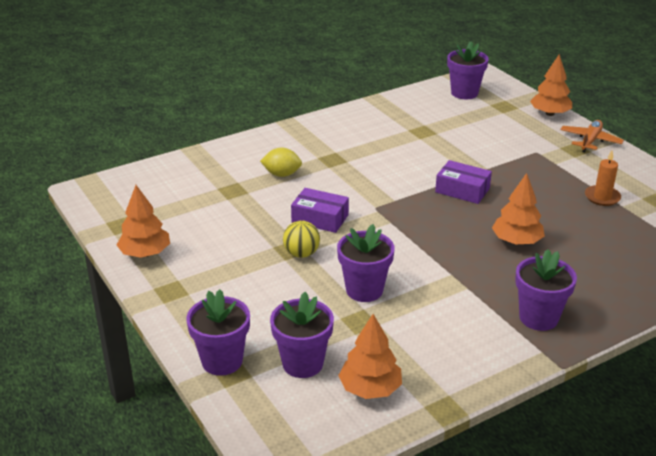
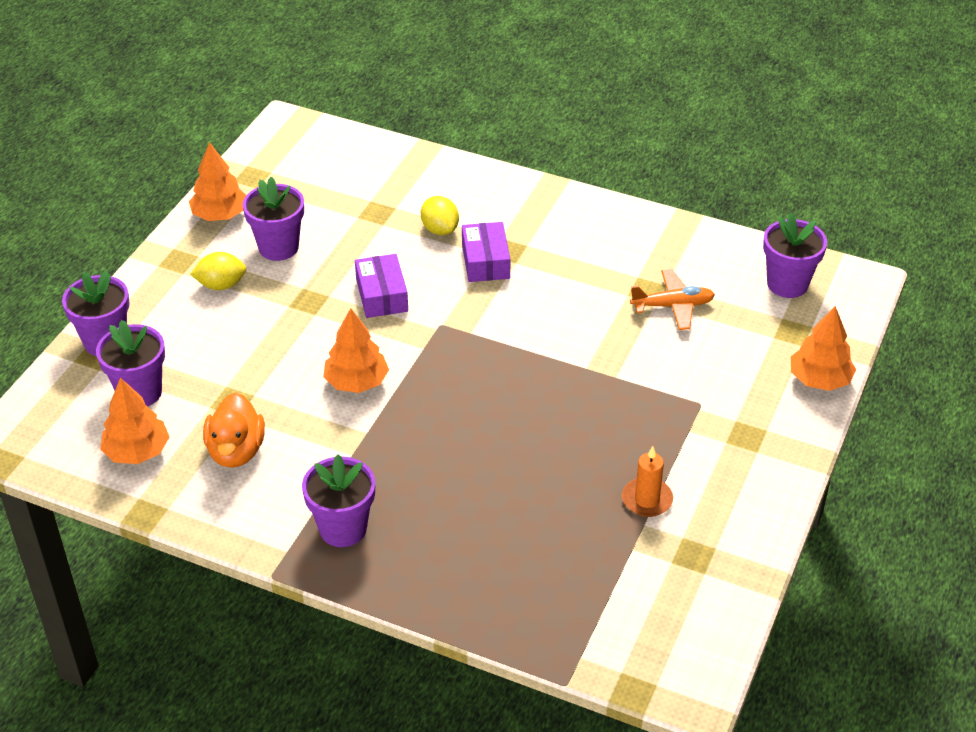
camera: 55 degrees right, 10 degrees up
yellow ball [283,221,320,258] -> none
purple flower pot [337,224,394,302] -> purple flower pot moved to [243,177,304,261]
purple box [435,160,492,204] -> purple box moved to [462,222,510,282]
orange tree [492,173,545,245] -> orange tree moved to [323,308,389,393]
orange plane [560,120,624,152] -> orange plane moved to [630,269,715,330]
none -> yellow lemon [190,252,247,290]
none -> orange duck [203,392,265,468]

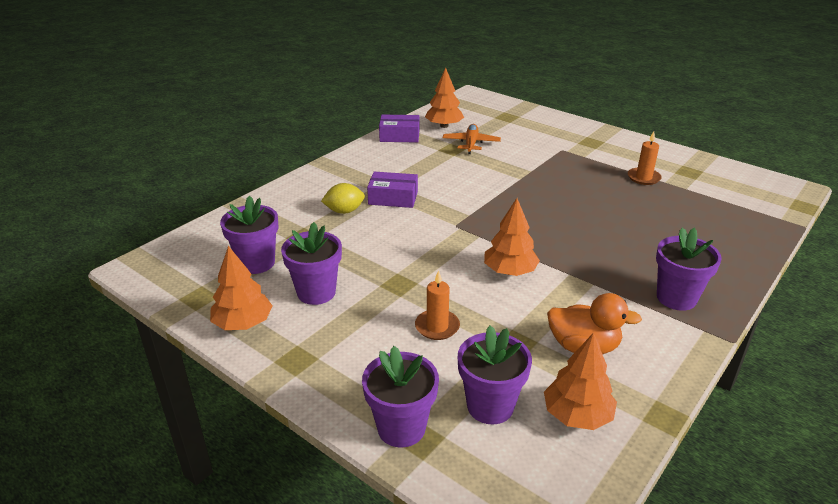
camera: 75 degrees left, 10 degrees down
yellow lemon [190,252,247,290] -> none
purple box [355,254,408,318] -> purple box moved to [379,115,419,143]
purple flower pot [763,213,827,298] -> purple flower pot moved to [220,196,279,274]
orange tree [791,306,856,391] -> orange tree moved to [425,68,464,128]
none -> orange candle [415,270,460,340]

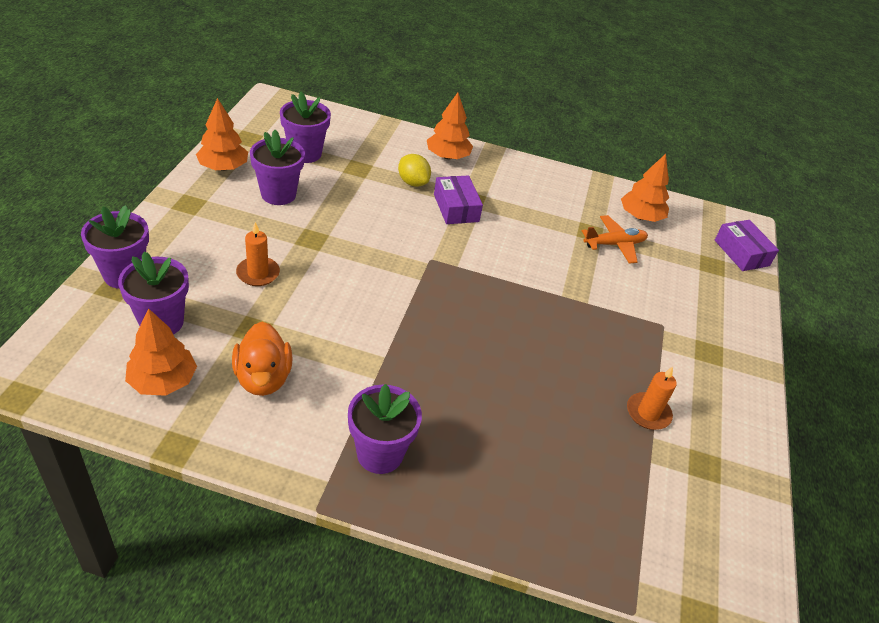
camera: 60 degrees right, 10 degrees up
purple box [379,115,419,143] -> purple box moved to [715,220,779,271]
orange tree [484,198,540,276] -> orange tree moved to [427,93,473,160]

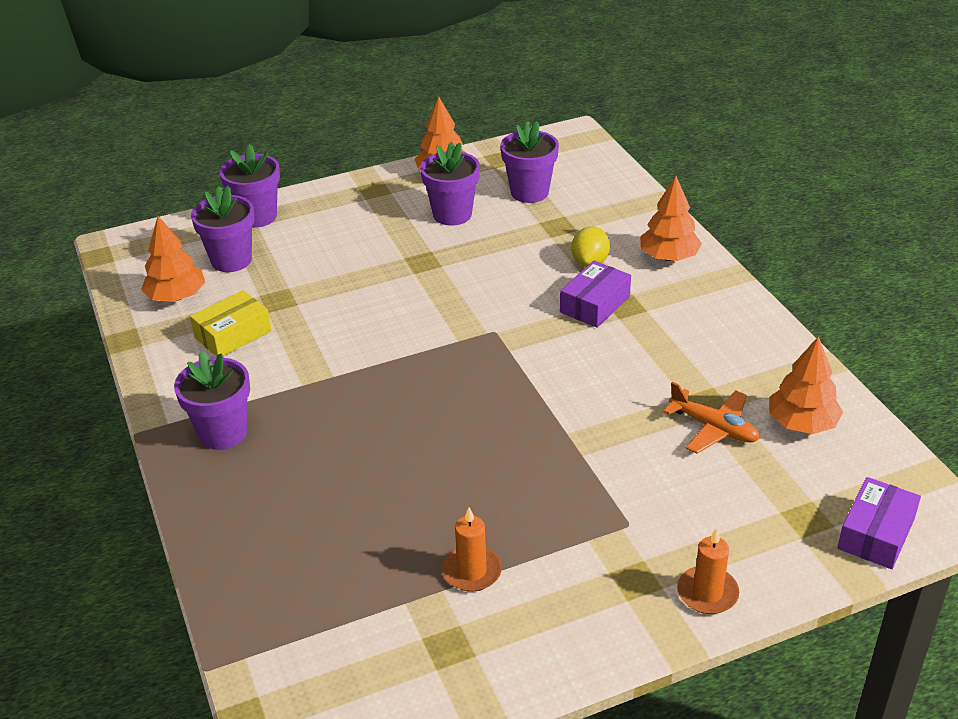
camera: 60 degrees right, 5 degrees down
orange duck [232,322,293,396] -> yellow box [190,290,272,357]
orange candle [236,222,280,286] -> orange candle moved to [677,528,739,614]

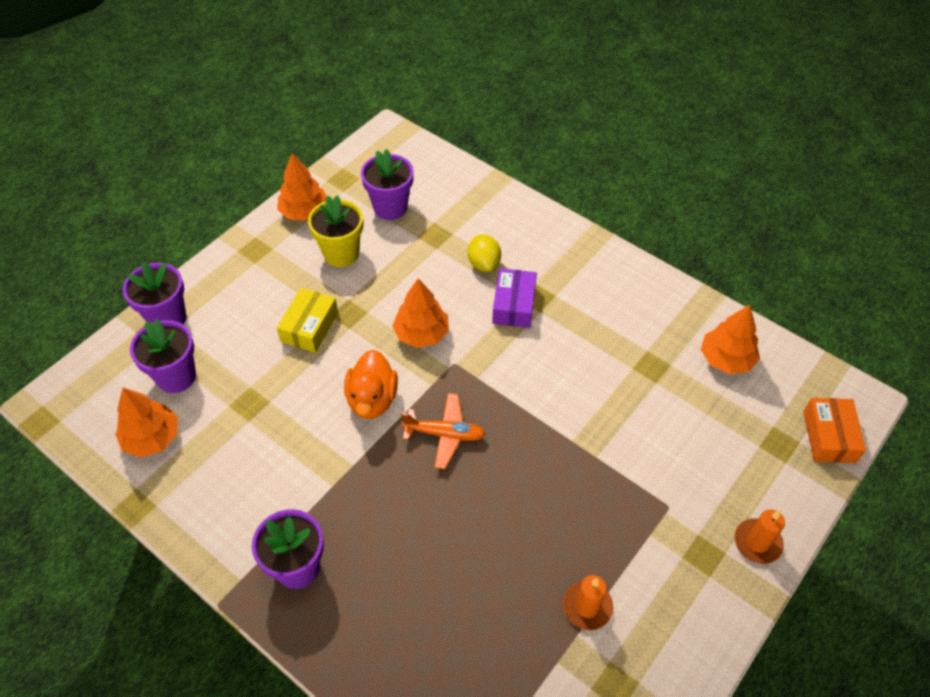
camera: 30 degrees left, 15 degrees up
yellow box [190,290,272,357] -> yellow box moved to [277,288,338,353]
purple flower pot [420,142,480,226] -> yellow flower pot [308,195,363,267]
orange tree [640,176,702,261] -> orange tree moved to [392,278,449,348]
orange plane [663,382,760,454] -> orange plane moved to [401,393,485,469]
purple box [837,477,921,569] -> orange box [803,398,866,463]
none -> orange duck [344,350,398,419]

